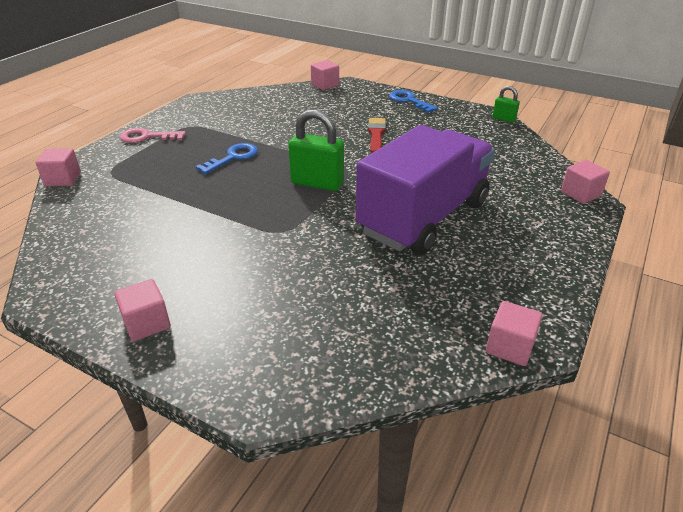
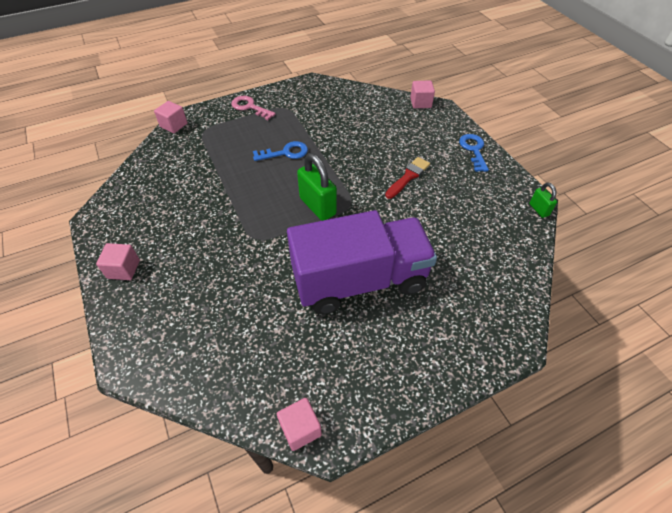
camera: 35 degrees right, 15 degrees up
pink cube [561,160,610,204] -> none

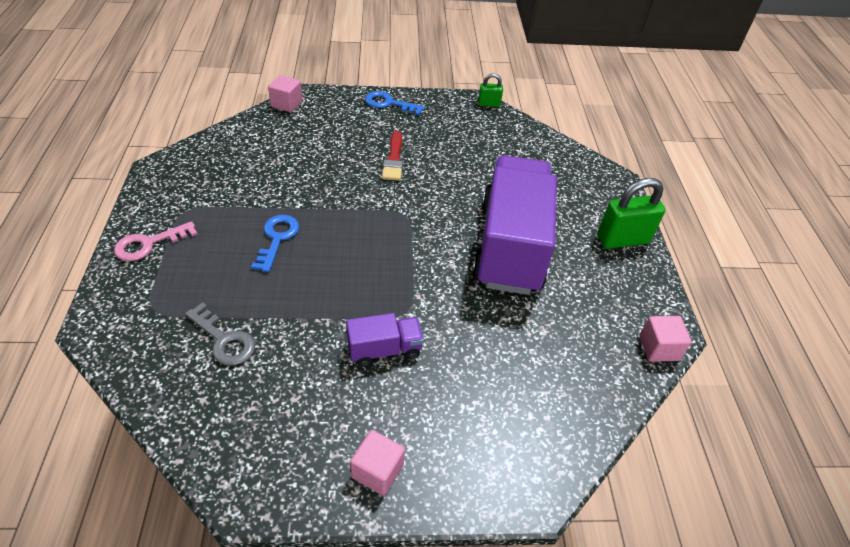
camera: 70 degrees left, 5 degrees down
pink cube [154,101,187,133] -> none
green padlock [297,153,337,221] -> green padlock moved to [597,178,666,249]
red brush [385,157,430,199] -> red brush turned 150 degrees counterclockwise [382,131,403,181]
none -> grey key [185,302,255,366]
none -> purple truck [346,313,424,367]

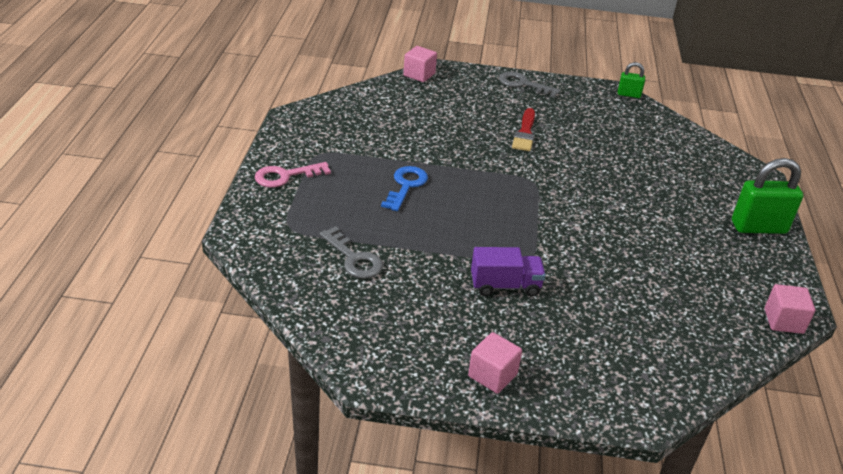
camera: 10 degrees right, 10 degrees down
blue key [365,91,425,116] -> grey key [499,71,561,98]
purple truck [472,155,557,295] -> none

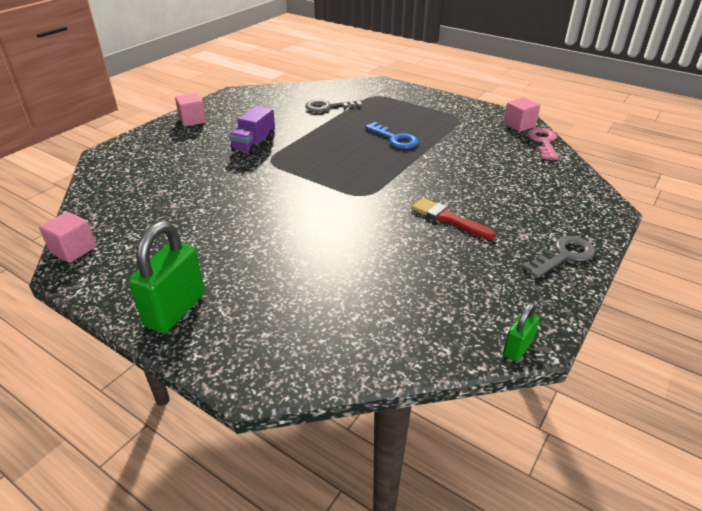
camera: 120 degrees right, 0 degrees up
pink key [254,162,331,188] -> pink key moved to [527,128,559,160]
pink cube [403,46,437,82] -> pink cube moved to [503,98,540,132]

